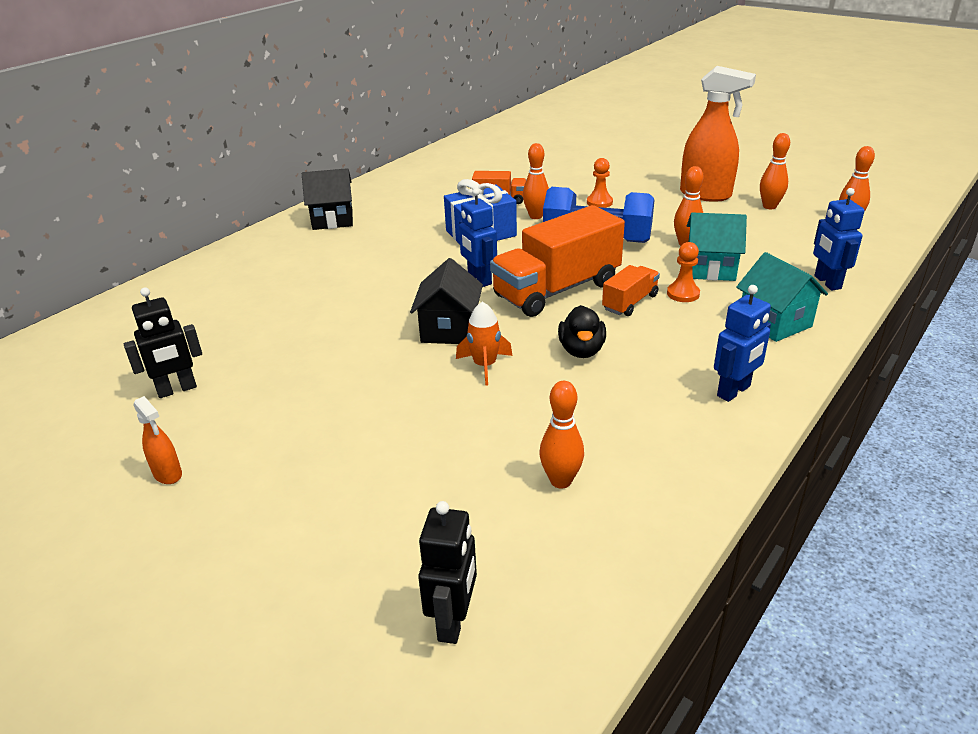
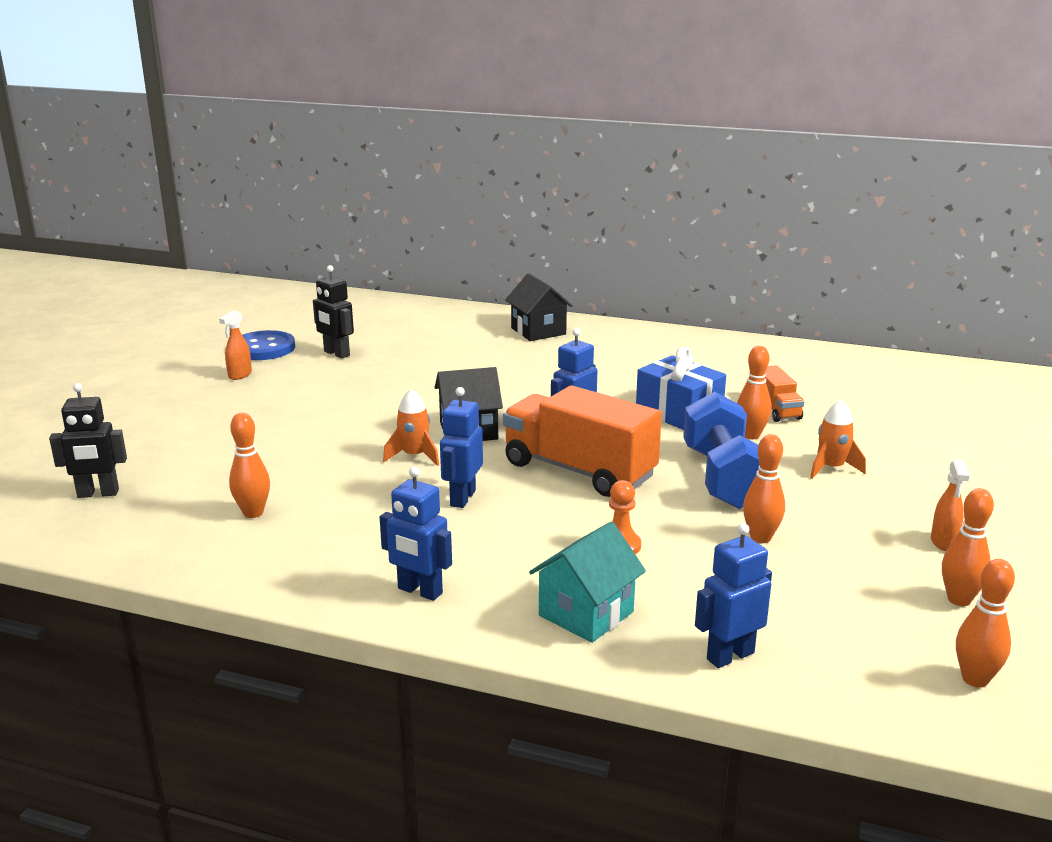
camera: 70 degrees right, 10 degrees down
black house [302,168,353,230] -> black house moved to [505,273,573,341]
black duck [558,305,606,358] -> blue robot [440,387,483,508]
orange pawn [587,158,613,208] -> orange rocket [810,400,866,479]
orange truck [602,265,660,316] -> none
orange spray bottle [680,66,756,202] -> orange spray bottle [931,459,970,551], size x0.46
turquoise house [687,213,747,281] -> none
none -> blue button [242,330,295,360]

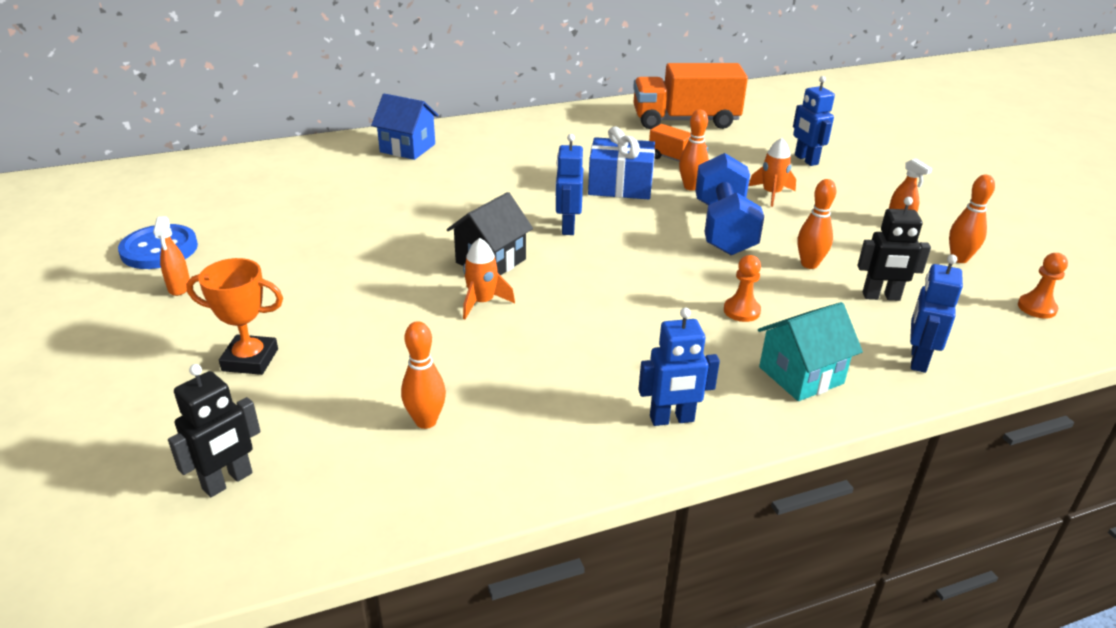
camera: 40 degrees left, 10 degrees up
black robot [313,265,354,359] -> black robot moved to [858,197,931,301]
blue robot [440,387,483,508] -> blue robot moved to [793,76,835,166]
orange truck [503,385,662,497] -> orange truck moved to [633,63,748,129]
black house [505,273,573,341] -> blue house [371,94,439,160]
turquoise house [529,522,646,643] -> turquoise house turned 60 degrees clockwise [758,302,863,401]
blue dumbbell [683,392,760,509] -> blue dumbbell turned 45 degrees clockwise [695,153,764,255]
orange bowling pin [956,559,1015,688] -> orange pawn [1018,253,1068,319]
none -> orange trophy [186,258,283,375]

